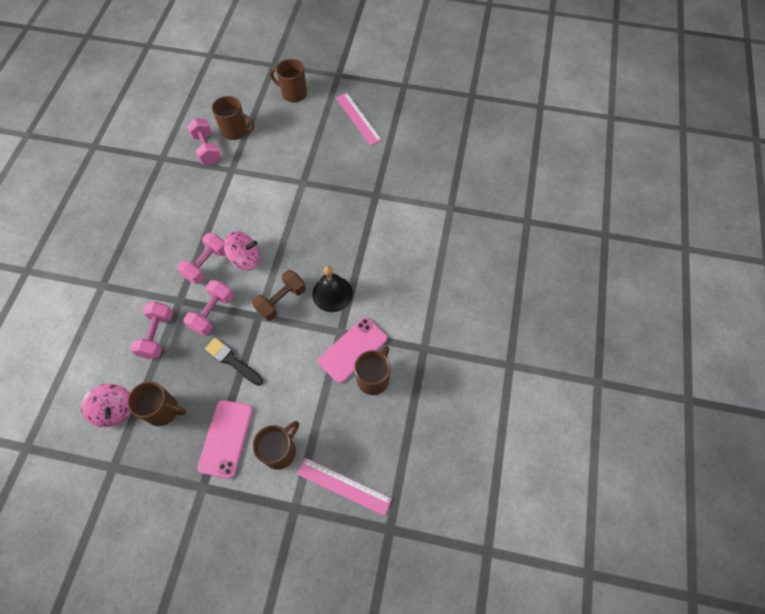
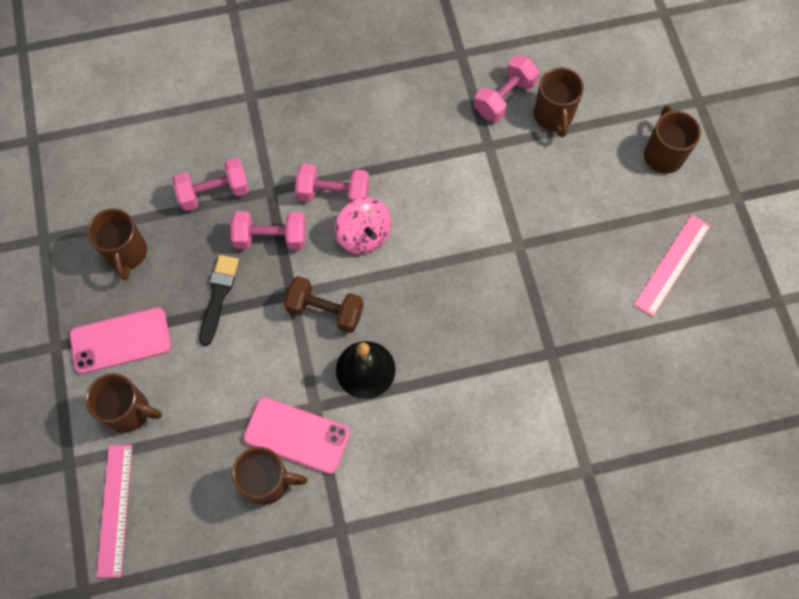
camera: 65 degrees right, 5 degrees up
pink spinning top [81,384,131,427] -> none

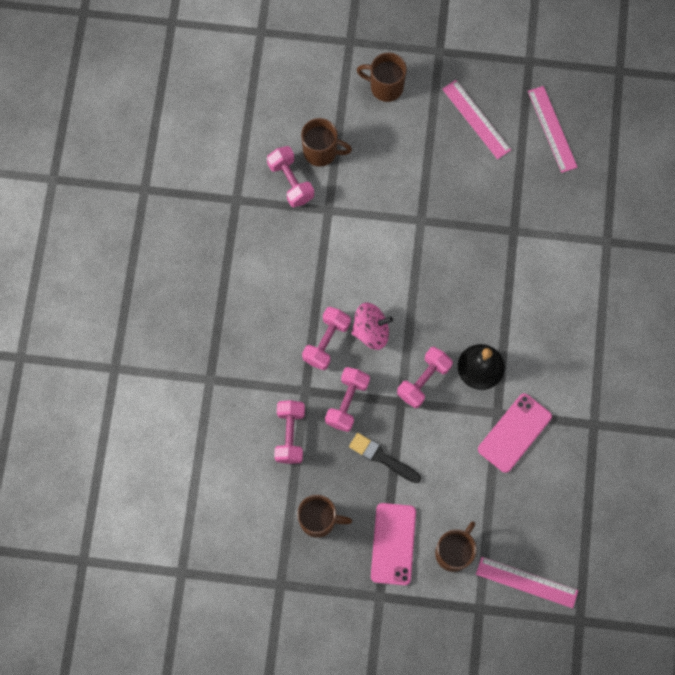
camera: 70 degrees left, 5 degrees up
brown mug [232,447,308,504] -> none
brown dumbbell [284,276,364,333] -> pink dumbbell [397,347,453,408]
none -> pink ruler [528,86,578,173]

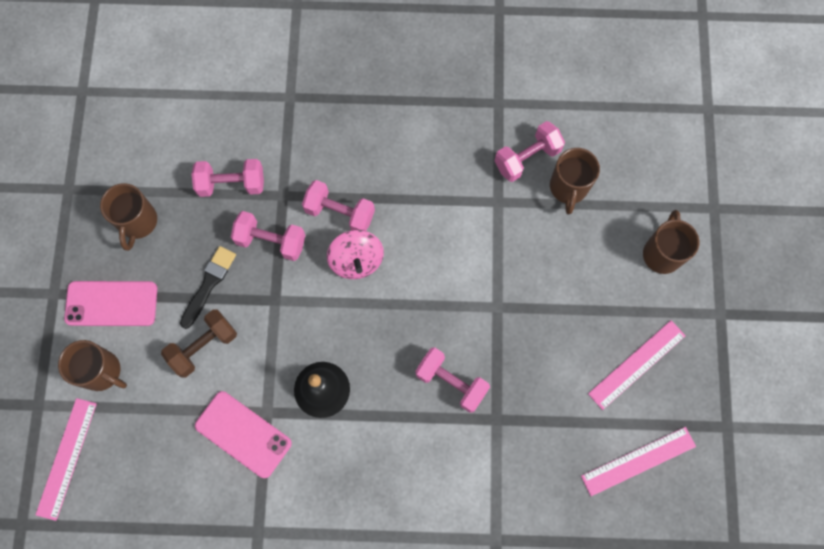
camera: 85 degrees right, 0 degrees up
pink dumbbell [397,347,453,408] -> pink dumbbell moved to [415,347,490,413]
none -> brown dumbbell [161,309,237,377]

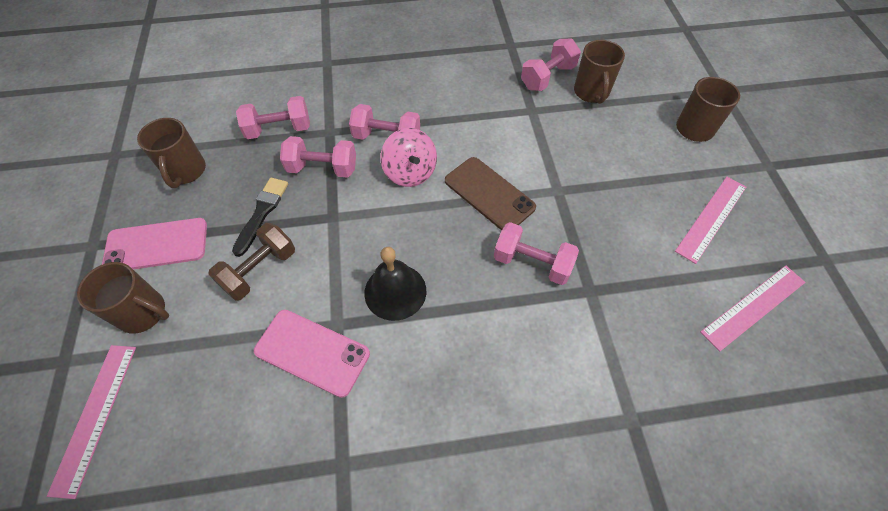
camera: 10 degrees left, 15 degrees down
none -> brown phone [445,157,536,231]

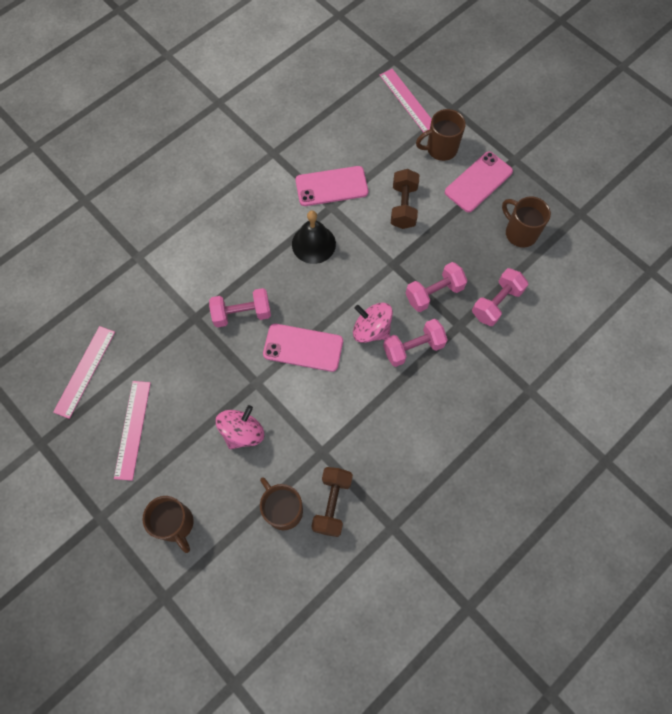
camera: 145 degrees right, 10 degrees up
black brush [232,178,288,257] -> none
brown phone [445,157,536,231] -> pink phone [263,324,343,372]
pink dumbbell [521,38,581,91] -> brown dumbbell [311,467,353,537]
none -> pink spinning top [216,405,264,449]

